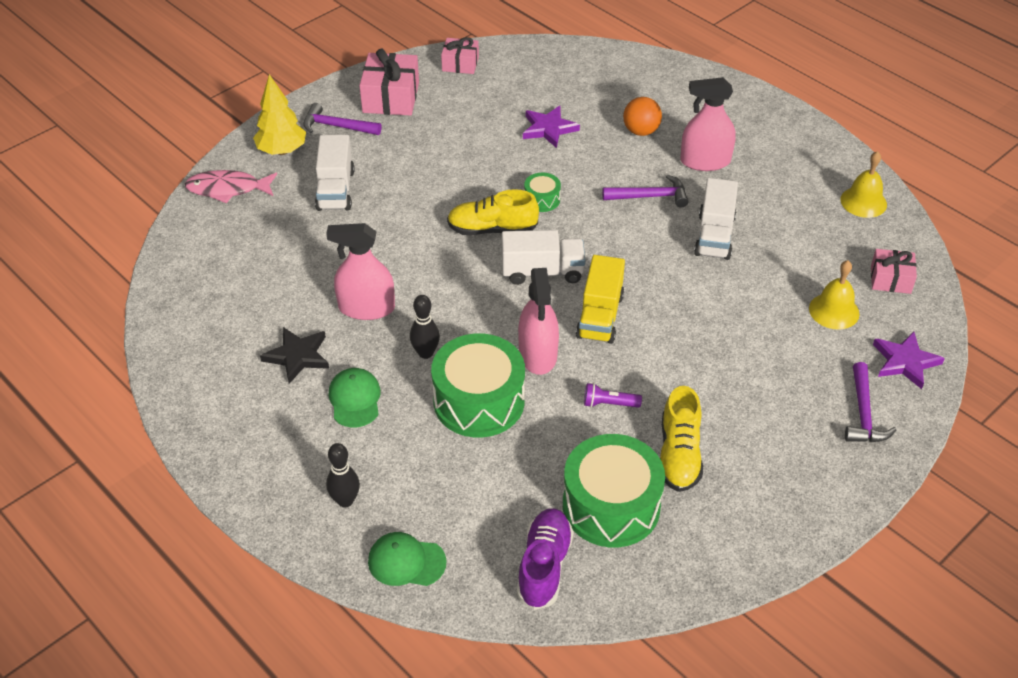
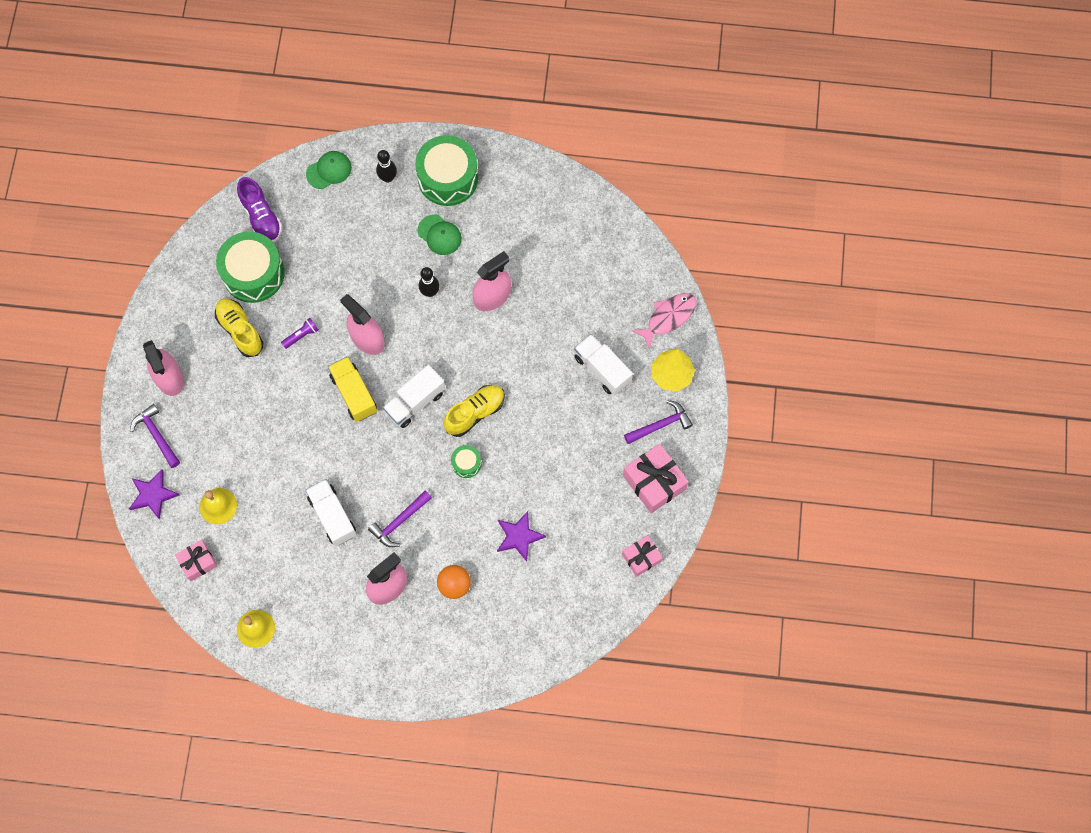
camera: 140 degrees right, 25 degrees up
black star [260,327,329,384] -> none
green drum [431,334,525,437] -> green drum moved to [415,135,478,206]
none -> pink spray bottle [143,340,184,396]

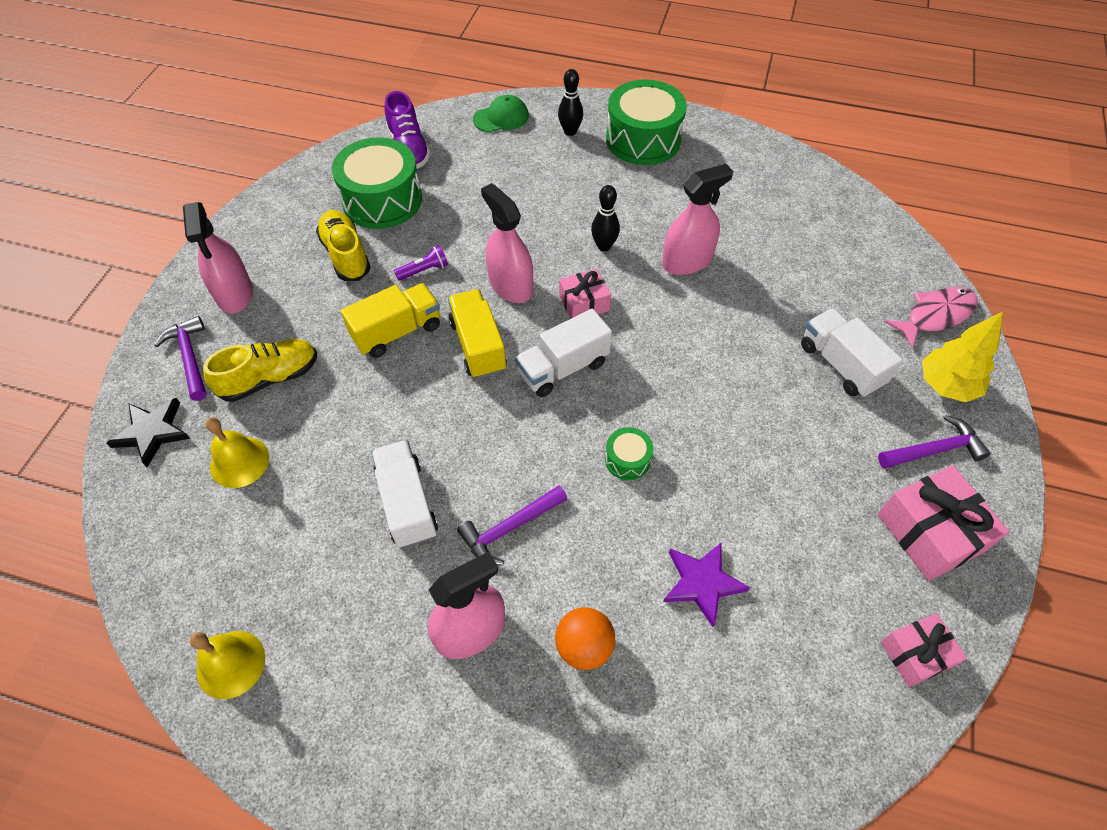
camera: 10 degrees right, 15 degrees down
purple star [129,469,179,520] -> black star [107,398,190,467]
pink gift [175,540,217,581] -> pink gift moved to [559,269,611,318]
green cap [417,215,462,255] -> none
yellow shoe [444,385,505,437] -> yellow shoe moved to [203,339,317,402]
none -> yellow truck [341,283,440,358]

